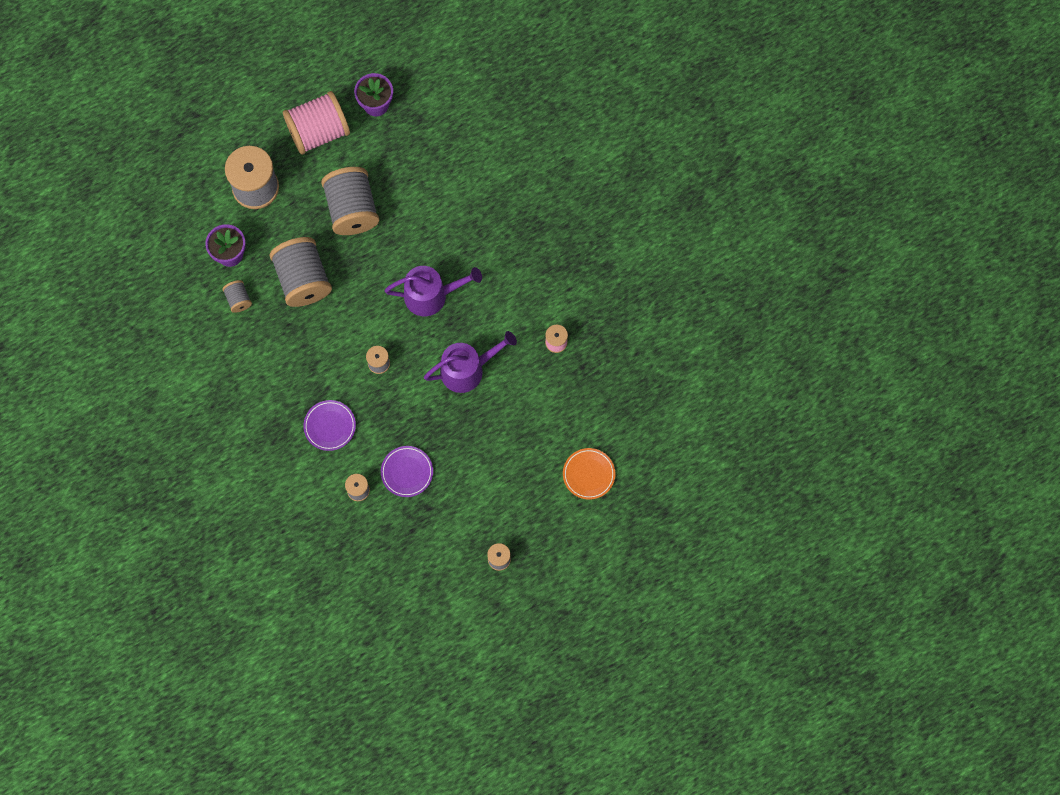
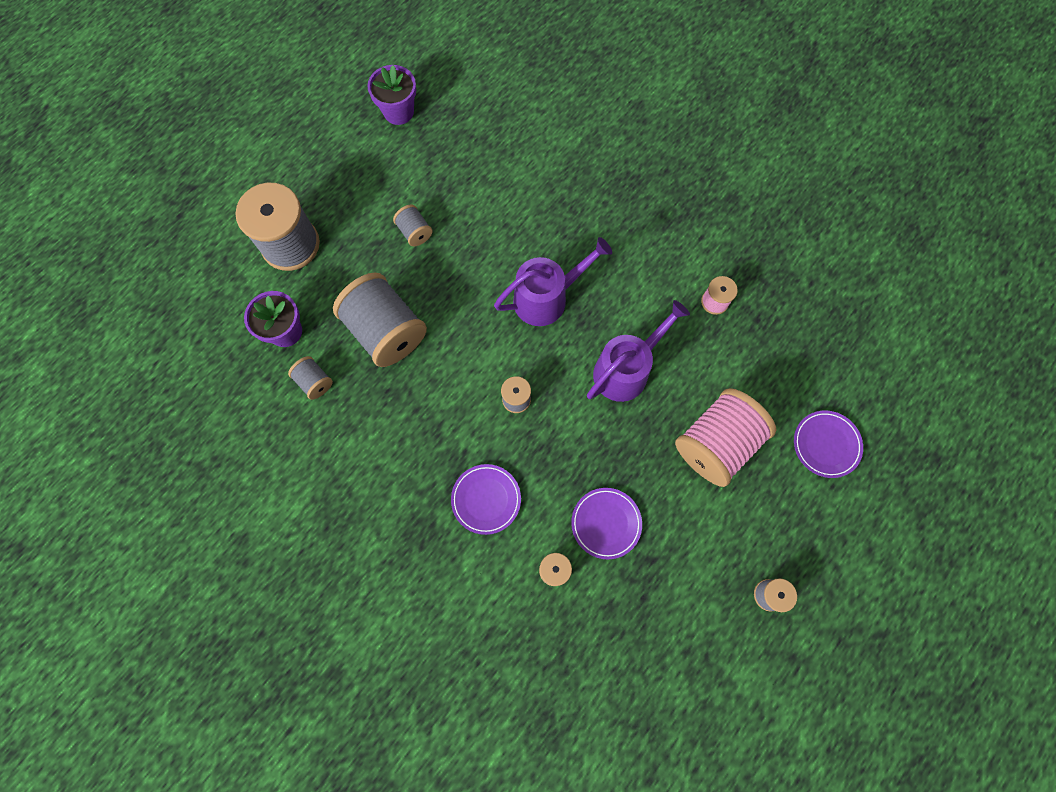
camera: 20 degrees left, 0 degrees up
pink spool [283,91,350,155] -> pink spool moved to [675,388,776,487]
grey spool [321,167,379,235] -> grey spool [393,205,433,246], size x0.46
orange plate [563,448,615,500] -> purple plate [794,411,863,478]

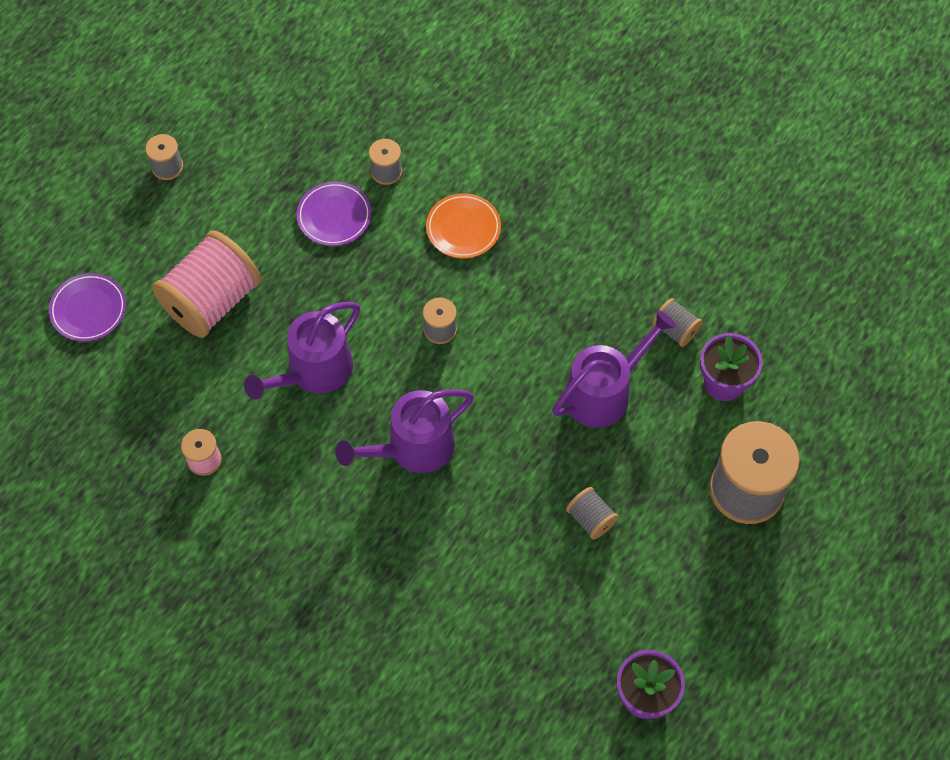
camera: 175 degrees right, 10 degrees down
grey spool [333,272,427,367] -> purple watering can [552,310,676,428]
purple plate [451,464,521,535] -> orange plate [426,193,501,258]

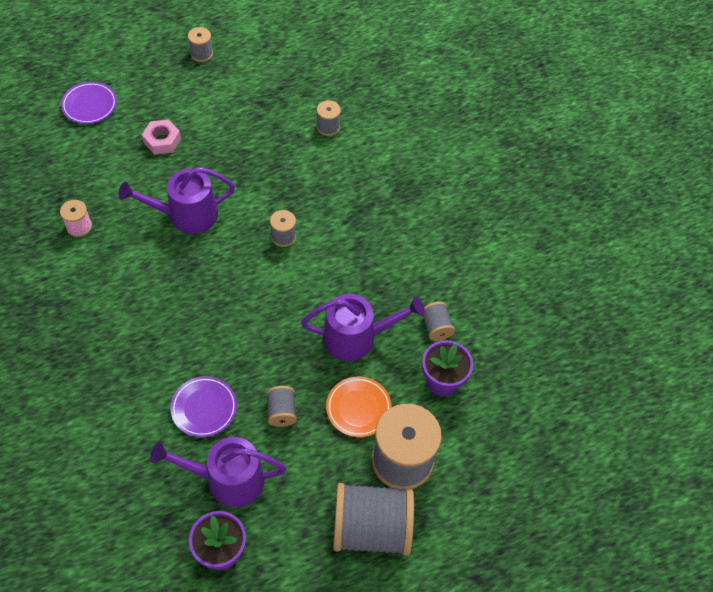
camera: 30 degrees right, 5 degrees down
pink spool [152,230,261,338] -> pink nut [142,120,181,155]
purple plate [297,181,371,246] -> purple plate moved to [170,376,237,437]
purple watering can [335,389,474,473] -> purple watering can moved to [150,437,287,507]
orange plate [426,193,501,258] -> orange plate moved to [326,377,392,437]
none -> grey spool [333,483,414,556]

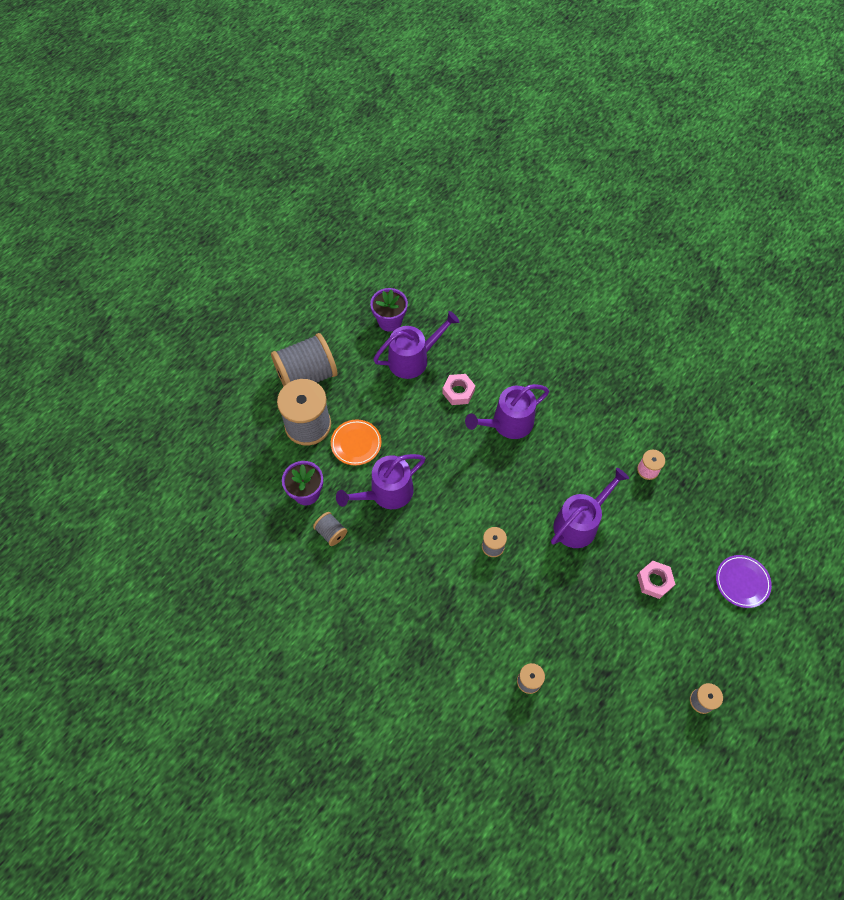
camera: 155 degrees right, 5 degrees up
purple plate [170,376,237,437] -> pink nut [442,374,475,405]
grey spool [266,386,297,427] -> none
none -> purple watering can [465,384,549,439]

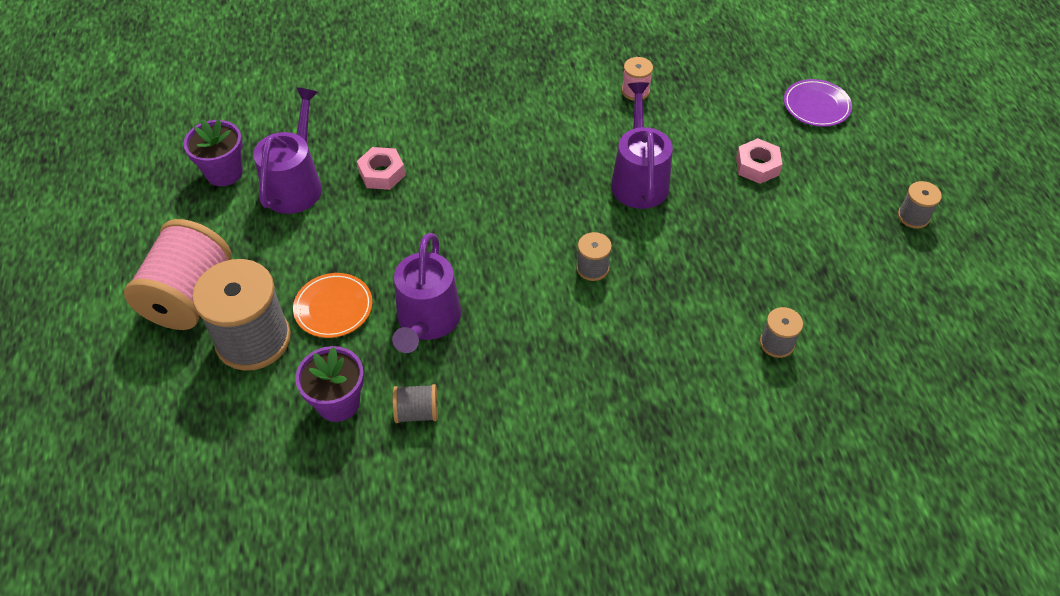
camera: 50 degrees left, 10 degrees down
grey spool [271,333,337,387] -> pink spool [124,219,231,330]
purple watering can [465,384,549,439] -> none

